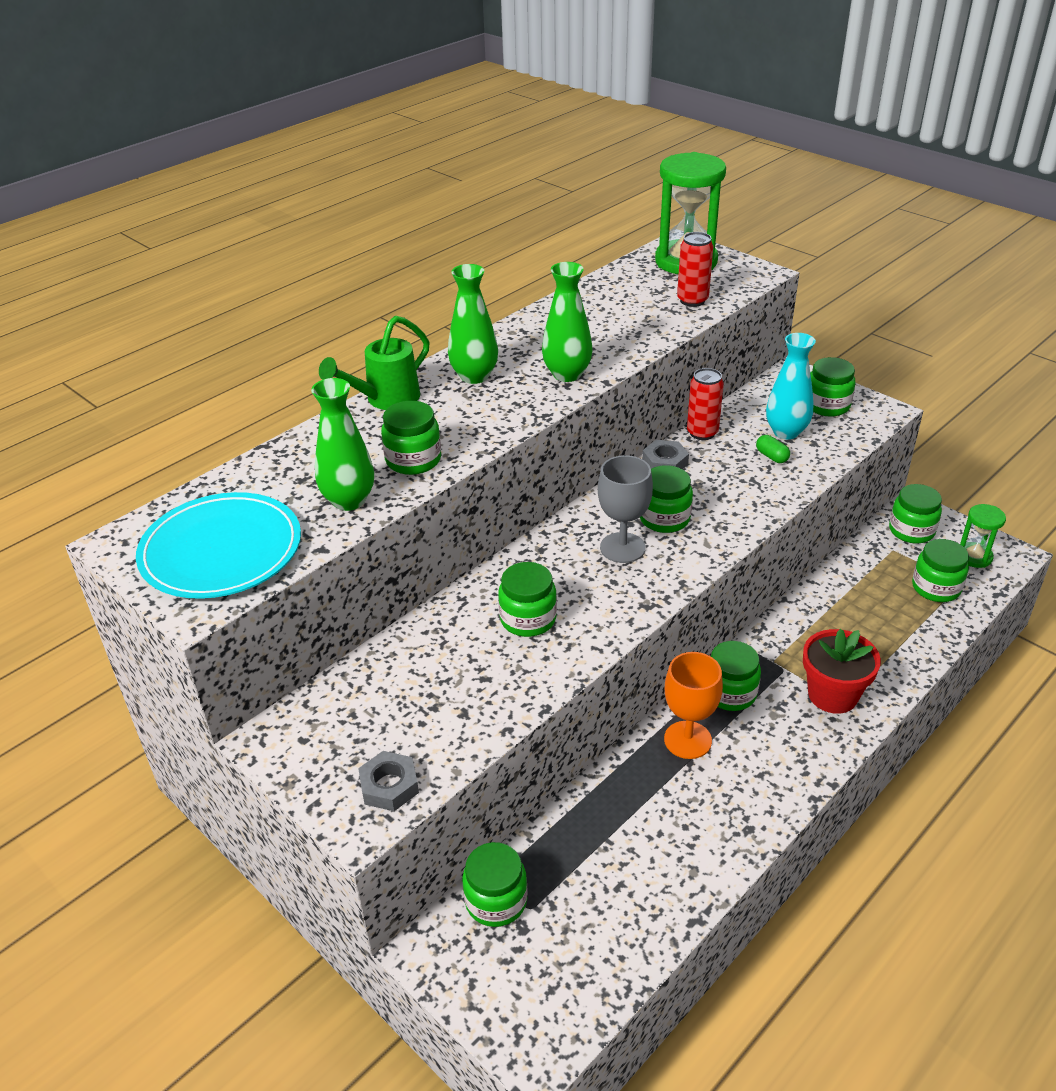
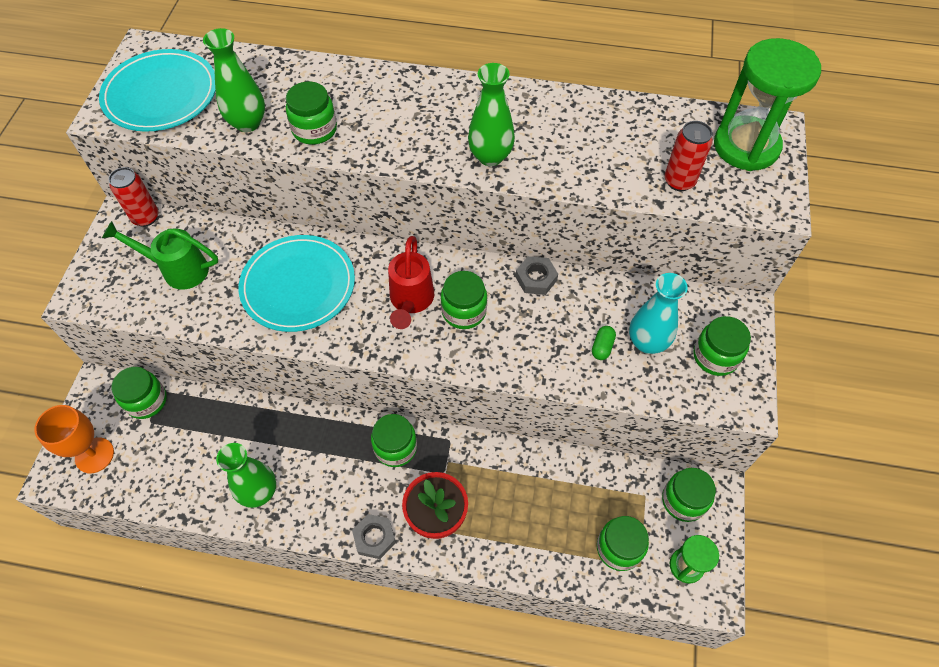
camera: 55 degrees right, 20 degrees up
green watering can [319,316,430,410] -> green watering can moved to [102,221,218,290]
grey nut [358,751,419,811] -> grey nut moved to [352,514,396,559]
green vase [448,264,498,384] -> green vase moved to [216,443,276,508]
green jar [498,562,557,637] -> turquoise plate [239,235,355,332]
grey goblet [598,455,653,563] -> red watering can [388,236,434,329]
orange goblet [664,652,723,759] -> orange goblet moved to [34,405,114,473]
red can [687,368,724,440] -> red can moved to [109,167,159,227]

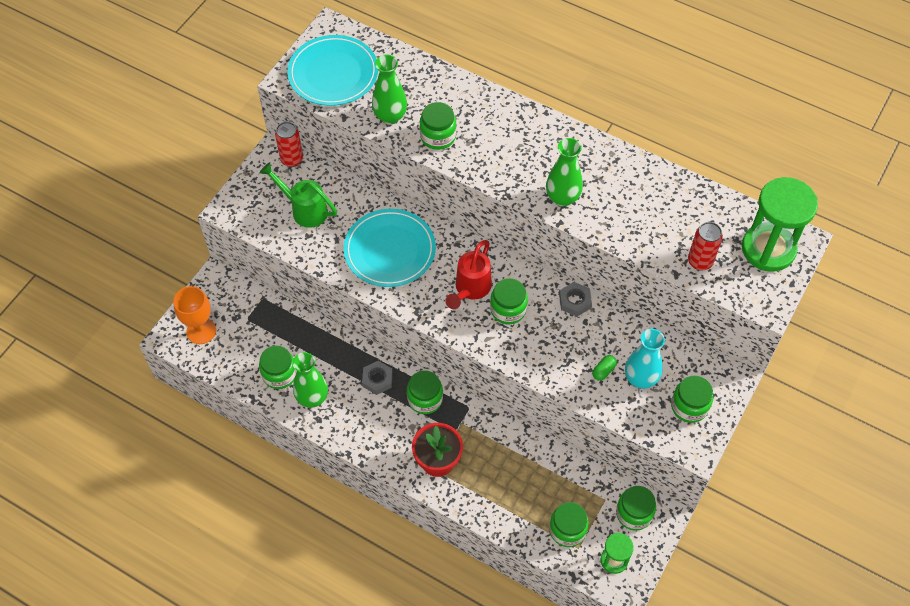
camera: 20 degrees right, 0 degrees up
green jar [111,367,167,419] -> green jar moved to [259,346,297,389]
grey nut [352,514,396,559] -> grey nut moved to [362,361,393,395]

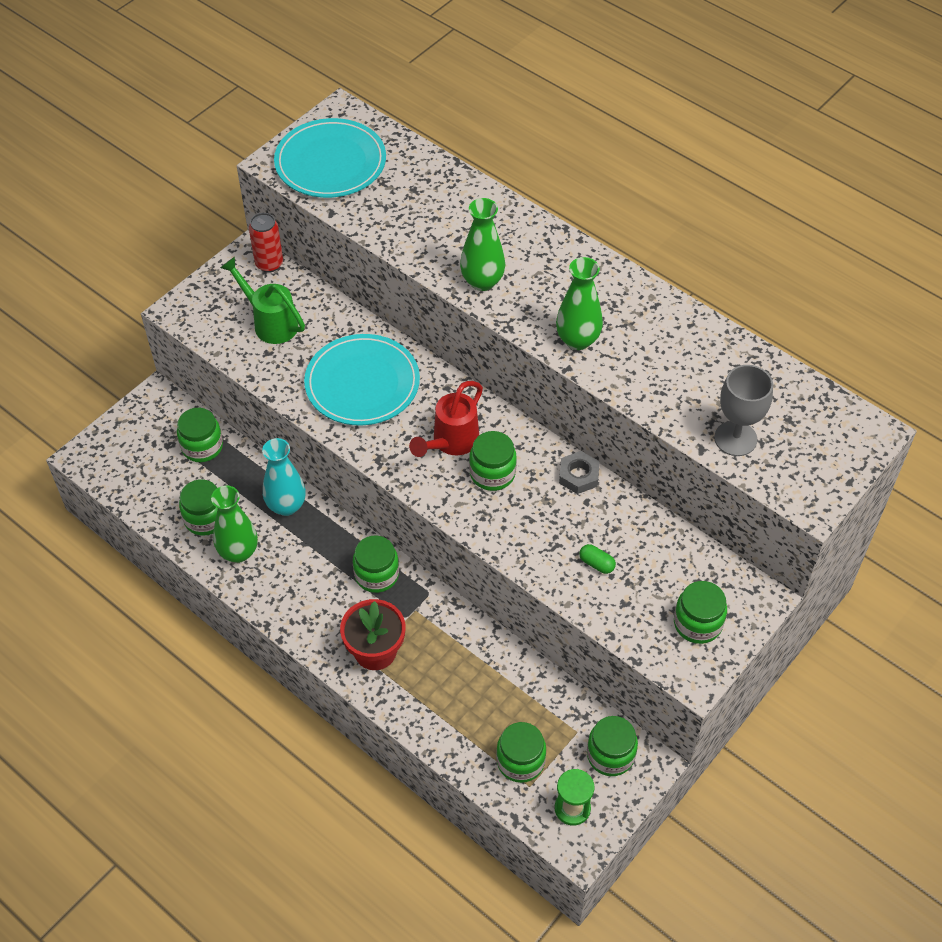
camera: 10 degrees right, 5 degrees down
orange goblet [173,286,216,344] -> none
grey nut [362,361,393,395] -> none
green vase [372,54,407,124] -> green vase moved to [460,198,505,291]
green jar [419,102,457,150] -> green jar moved to [177,408,223,462]
green capsule [592,355,617,381] -> green capsule turned 75 degrees clockwise [579,544,616,574]
turquoise vase [625,329,665,389] -> turquoise vase moved to [262,438,306,516]
red can [688,222,723,271] -> grey goblet [714,365,773,456]
green hourglass [742,177,818,272] -> none

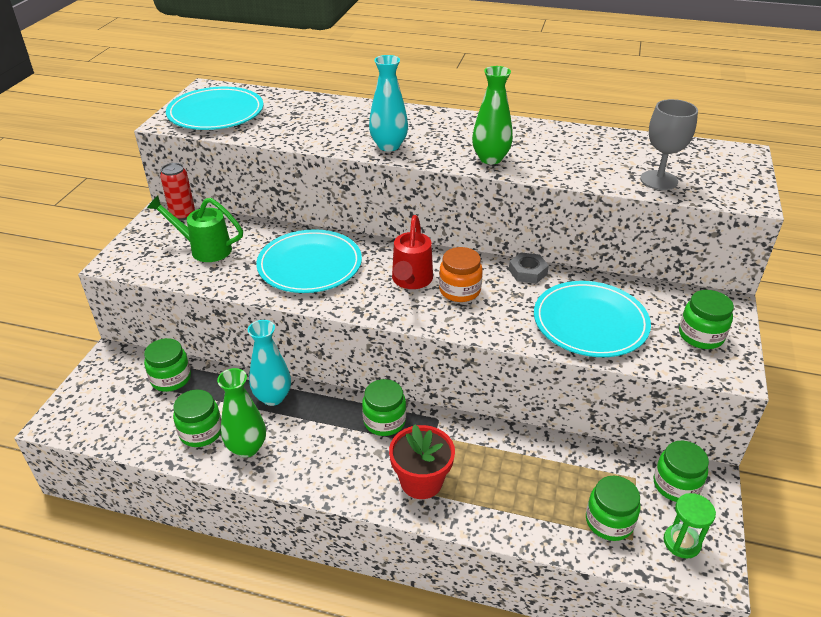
camera: 25 degrees left, 15 degrees down
green vase [460,198,505,291] -> turquoise vase [369,55,408,151]
green jar [469,431,517,491] -> orange jar [439,247,483,302]
green capsule [579,544,616,574] -> turquoise plate [534,281,651,357]

